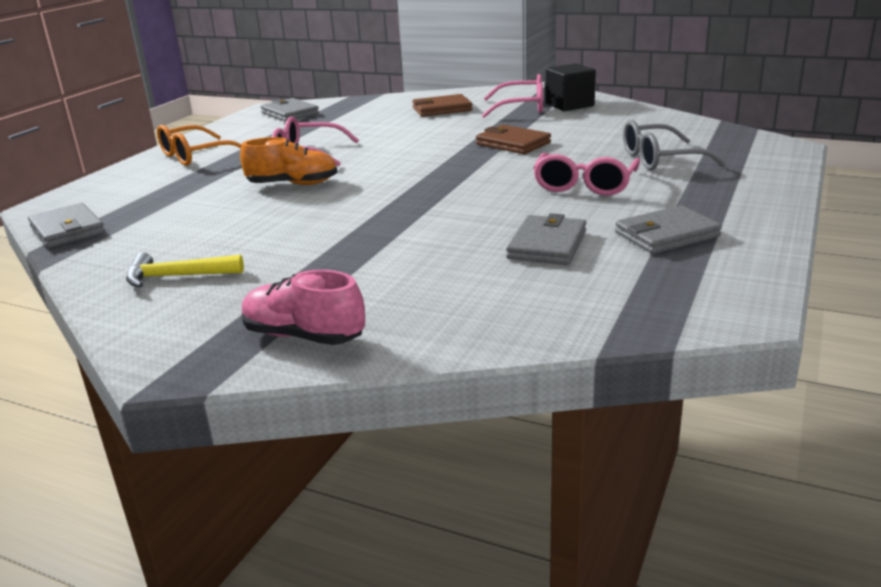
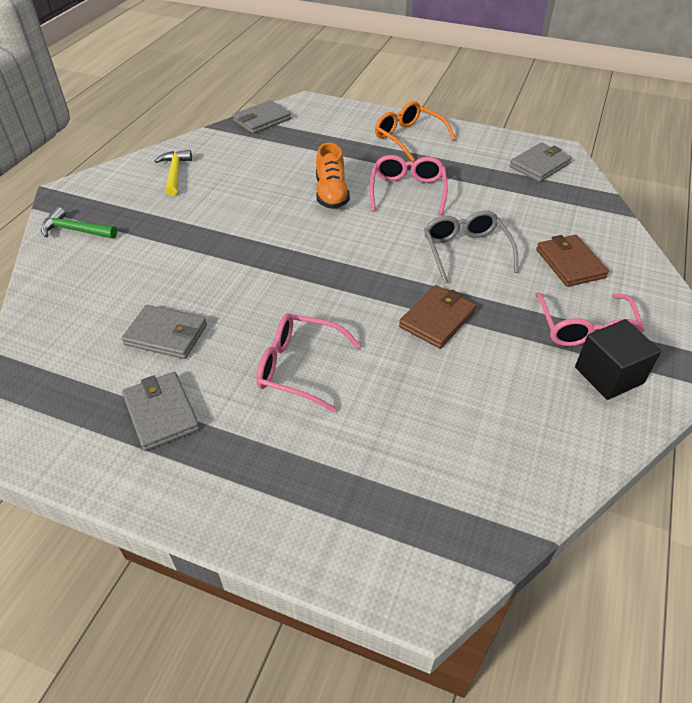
camera: 85 degrees right, 20 degrees up
pink shoe [242,270,365,345] -> green hammer [41,207,117,239]
grey glasses [623,120,726,170] -> grey glasses moved to [424,210,518,284]

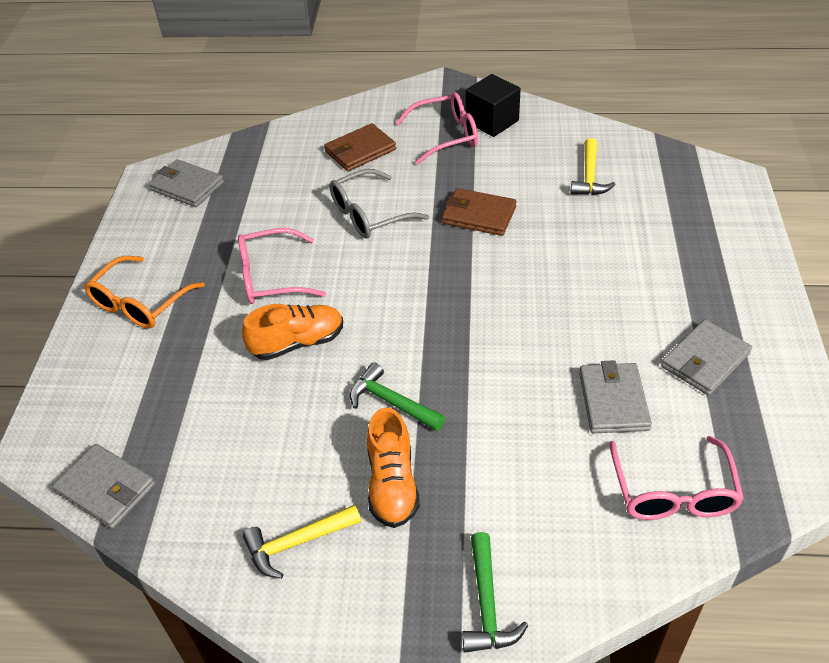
camera: 105 degrees left, 0 degrees up
pink glasses [256,313,361,412] -> pink glasses moved to [609,436,744,520]
none -> green hammer [350,362,445,431]
none -> orange shoe [367,408,420,528]
none -> yellow hammer [570,138,616,195]

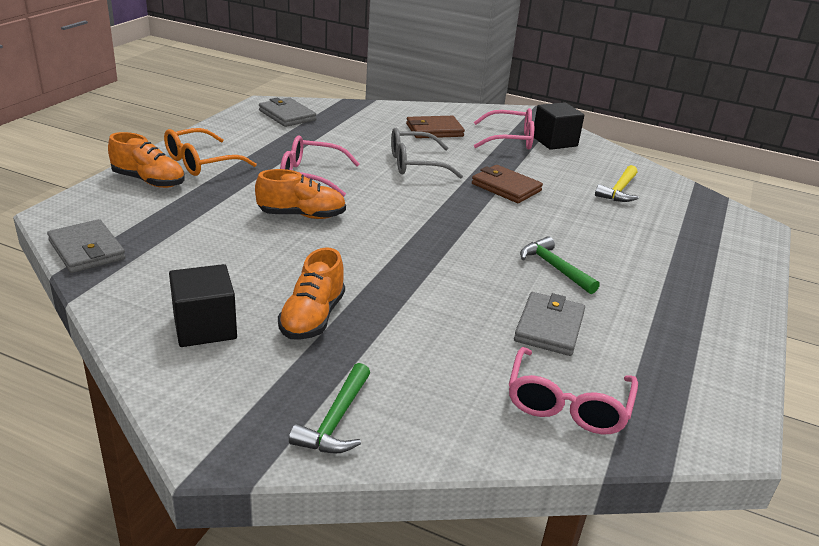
camera: 15 degrees right, 15 degrees down
yellow hammer [243,504,361,579] -> black cube [169,264,237,347]
green hammer [350,362,445,431] -> green hammer moved to [520,236,600,294]
grey wallet [661,319,752,396] -> none
none -> orange shoe [108,132,185,188]

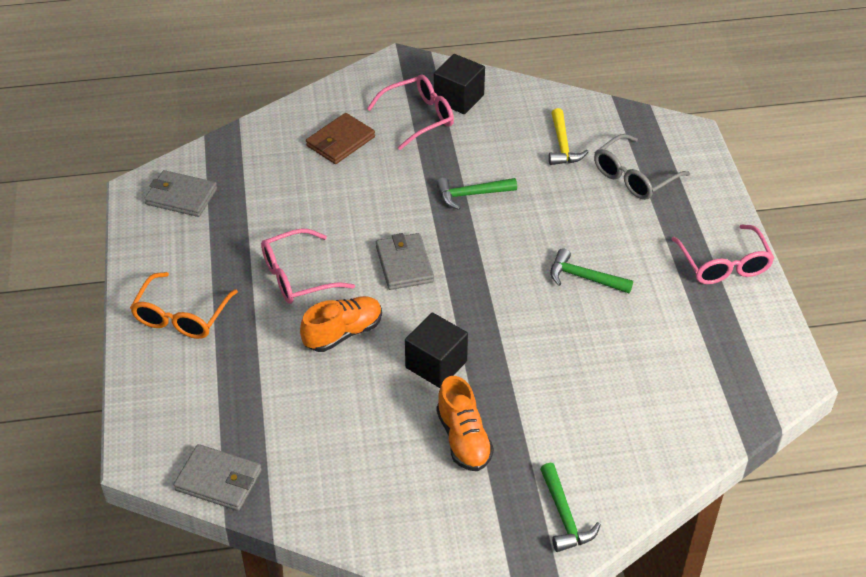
camera: 30 degrees left, 15 degrees up
orange shoe [108,132,185,188] -> none
black cube [169,264,237,347] -> black cube moved to [405,313,468,388]
grey glasses [391,128,463,179] -> grey glasses moved to [594,134,690,200]
brown wallet [472,165,543,203] -> green hammer [436,178,517,210]
pink glasses [509,347,638,435] -> pink glasses moved to [672,225,774,284]
grey wallet [514,292,585,356] -> grey wallet moved to [376,233,434,290]

